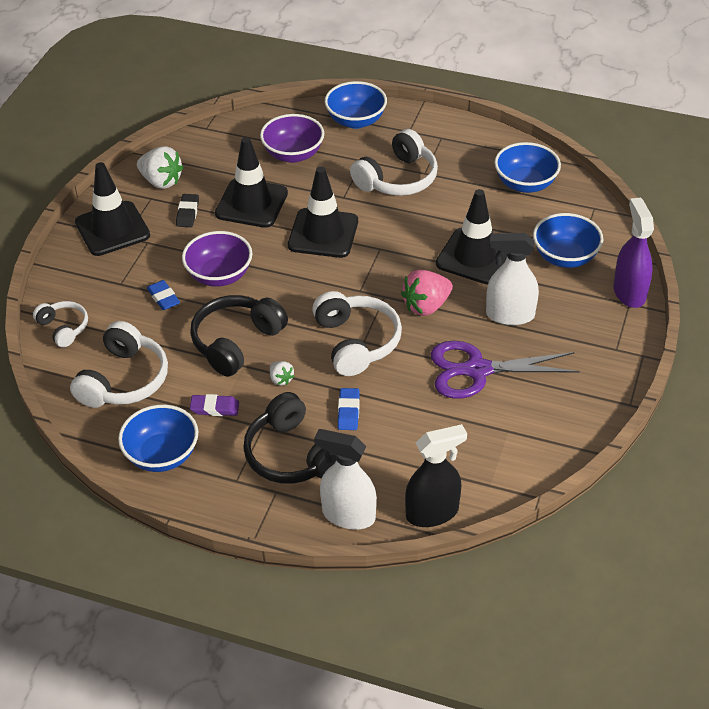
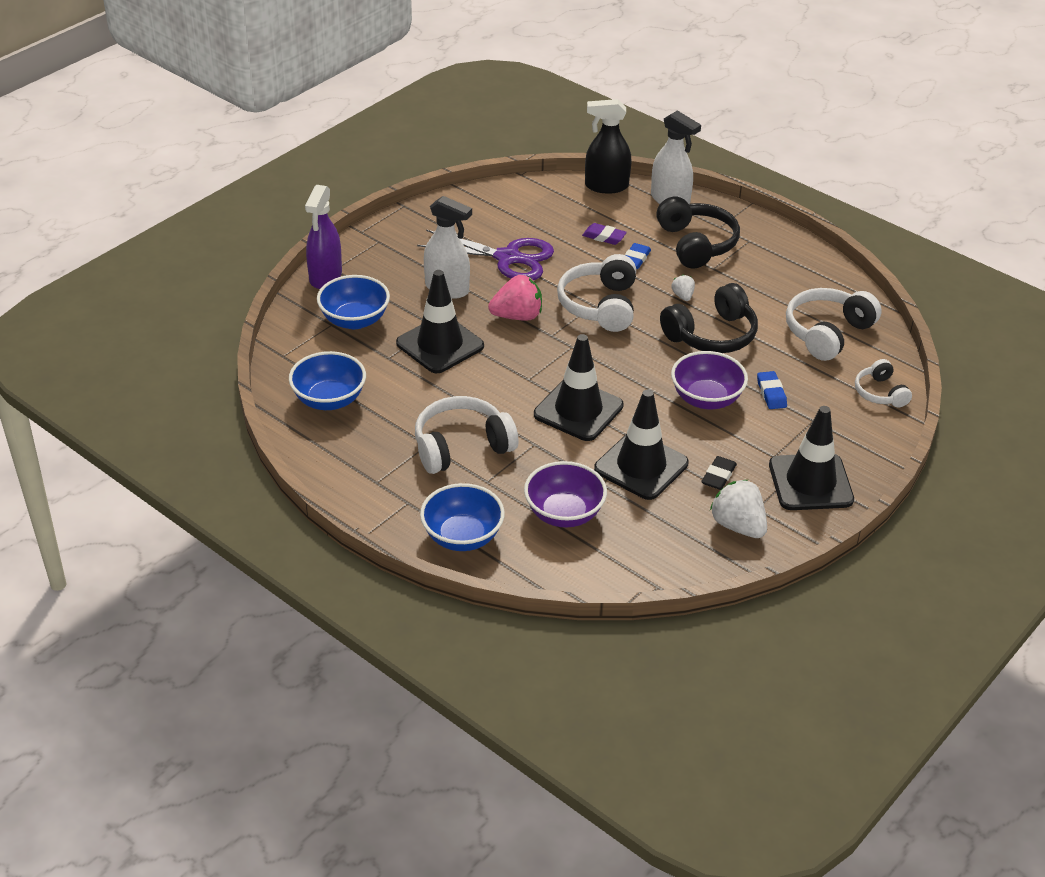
camera: 160 degrees left, 5 degrees down
blue bowl [118,405,198,472] -> none
purple eraser [190,394,239,416] -> purple eraser moved to [582,223,627,245]

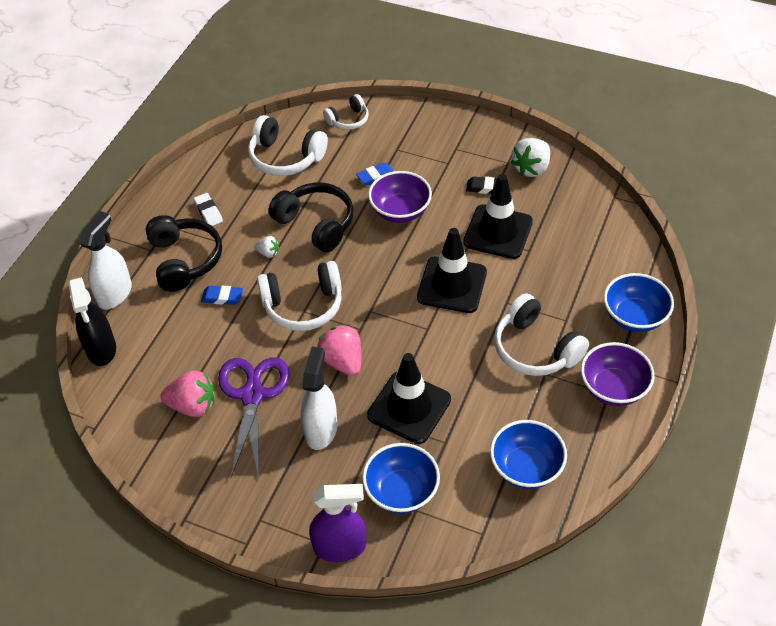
camera: 105 degrees left, 10 degrees up
purple bowl [524,461,607,527] -> purple bowl moved to [581,342,655,406]
purple eraser [582,223,627,245] -> none
black headphones [656,197,740,269] -> black headphones turned 105 degrees clockwise [146,215,222,292]
white strawberry [672,274,695,301] -> white strawberry turned 135 degrees counterclockwise [254,236,279,258]
black traffic cone [769,406,854,510] -> none
none -> pink strawberry [161,370,214,417]
none -> white eraser [194,193,223,226]

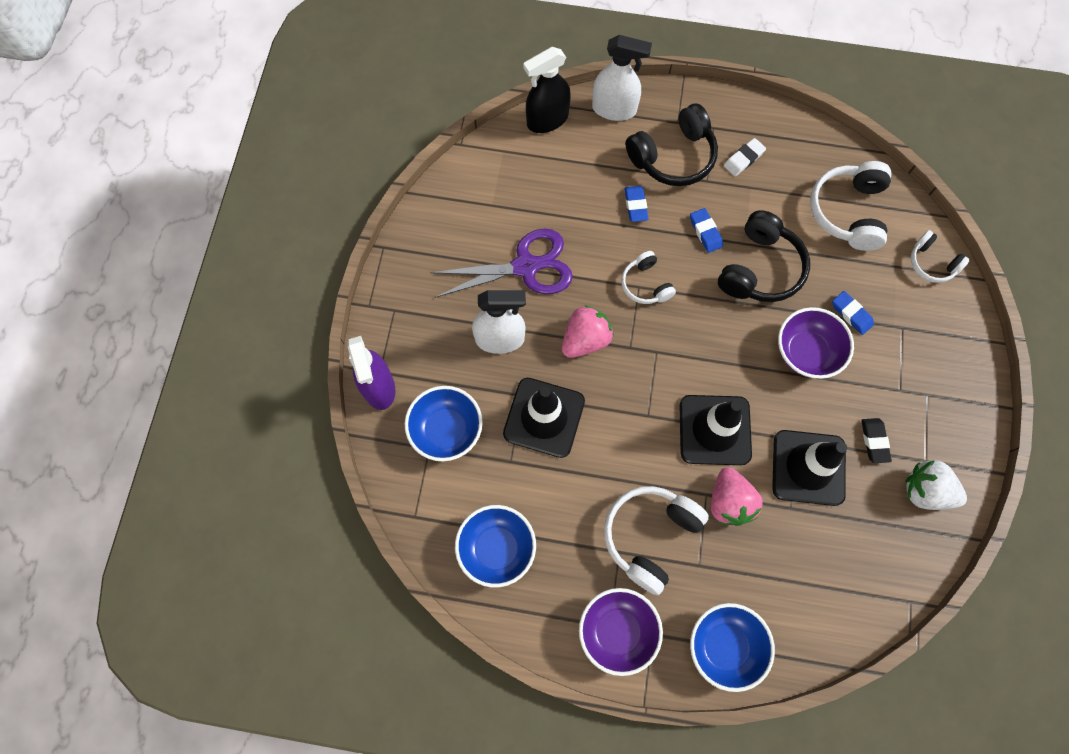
camera: 75 degrees right, 20 degrees up
pink strawberry [161,370,214,417] -> pink strawberry moved to [711,467,763,526]
white strawberry [254,236,279,258] -> blue eraser [690,208,723,253]
white headphones [257,261,342,331] -> white headphones [621,251,676,304], size x0.58

